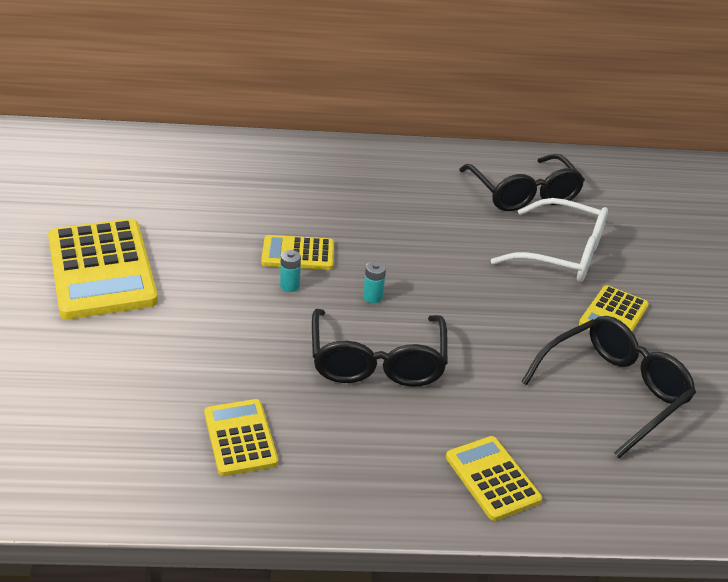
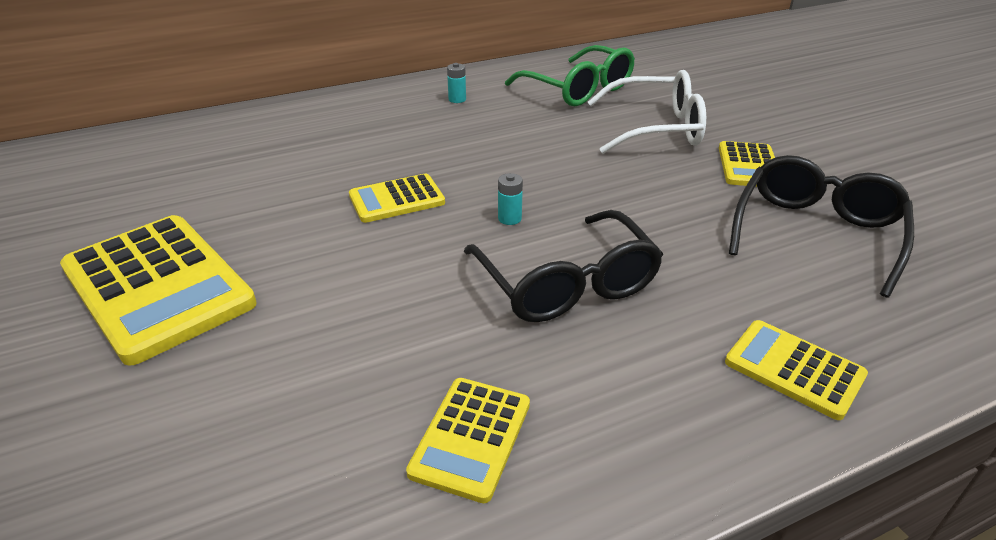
camera: 20 degrees left, 0 degrees up
yellow calculator [204,399,278,476] -> yellow calculator turned 120 degrees counterclockwise [406,378,530,503]
turquoise battery [280,250,301,292] -> turquoise battery moved to [447,63,466,103]
black glasses [459,154,585,211] -> green glasses [505,45,635,106]

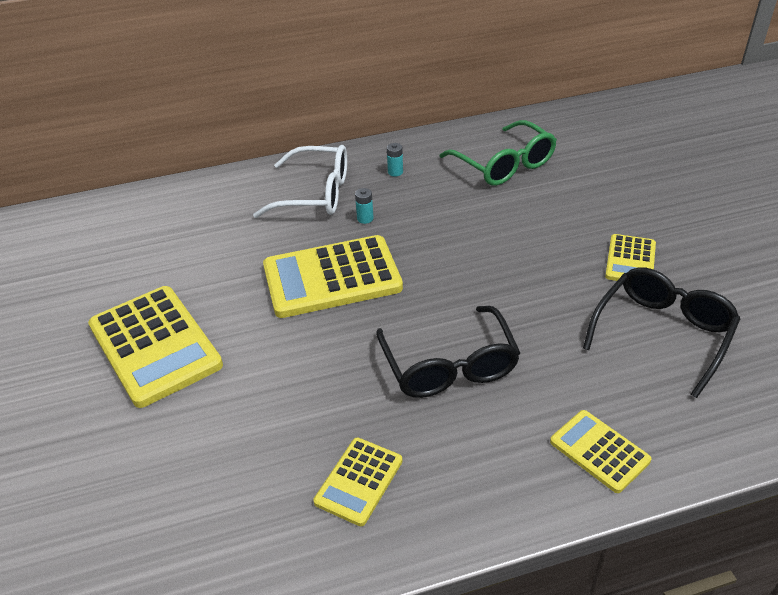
camera: 10 degrees right, 5 degrees up
yellow calculator [349,174,445,223] -> yellow calculator [263,235,403,318], size x1.88
turquoise battery [498,173,523,225] -> turquoise battery moved to [355,188,374,224]
white glasses [588,70,706,154] -> white glasses moved to [253,145,347,218]

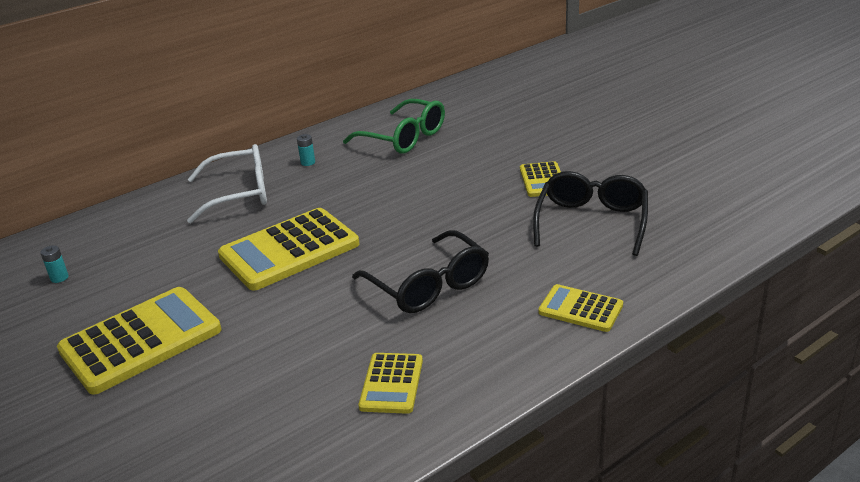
camera: 20 degrees left, 10 degrees down
yellow calculator [88,286,223,408] -> yellow calculator turned 75 degrees counterclockwise [57,287,221,395]
turquoise battery [355,188,374,224] -> turquoise battery moved to [40,245,69,283]

